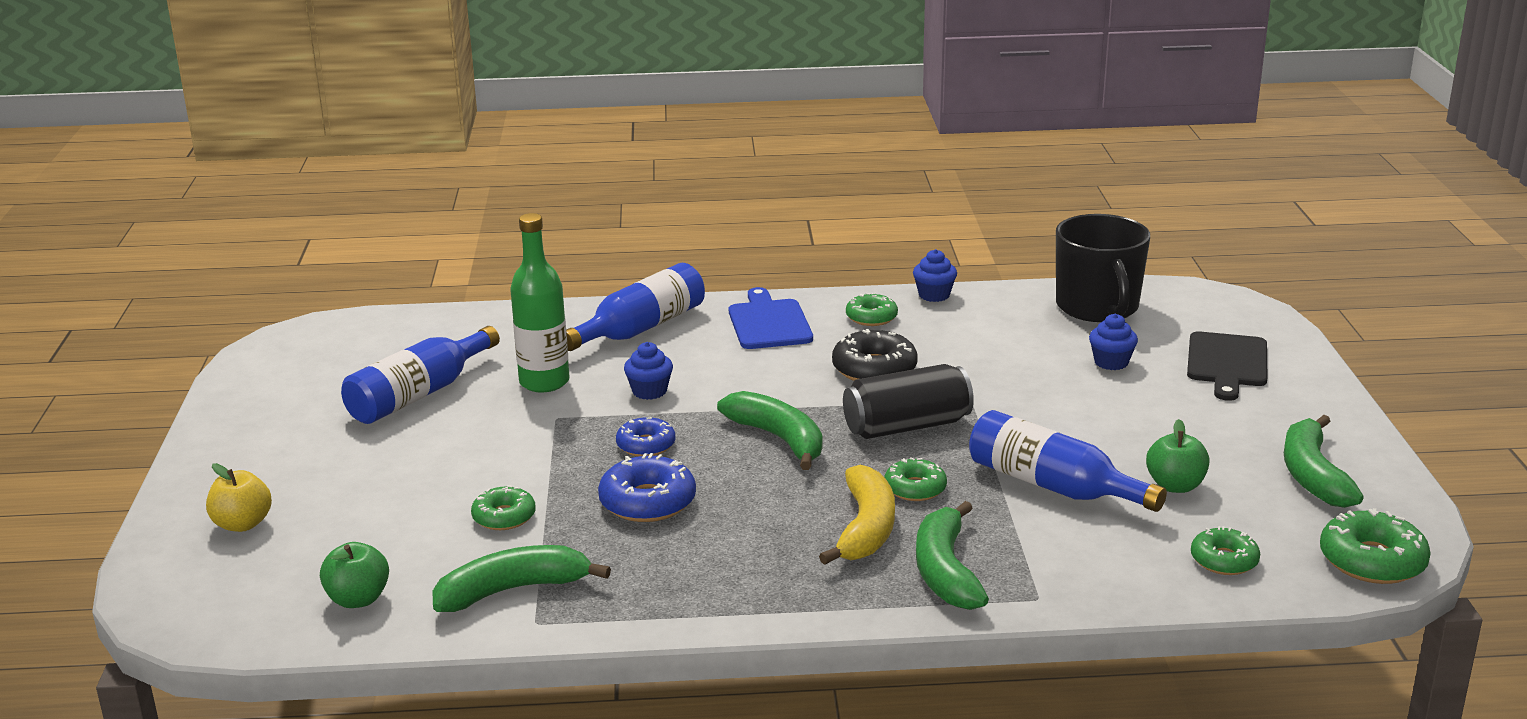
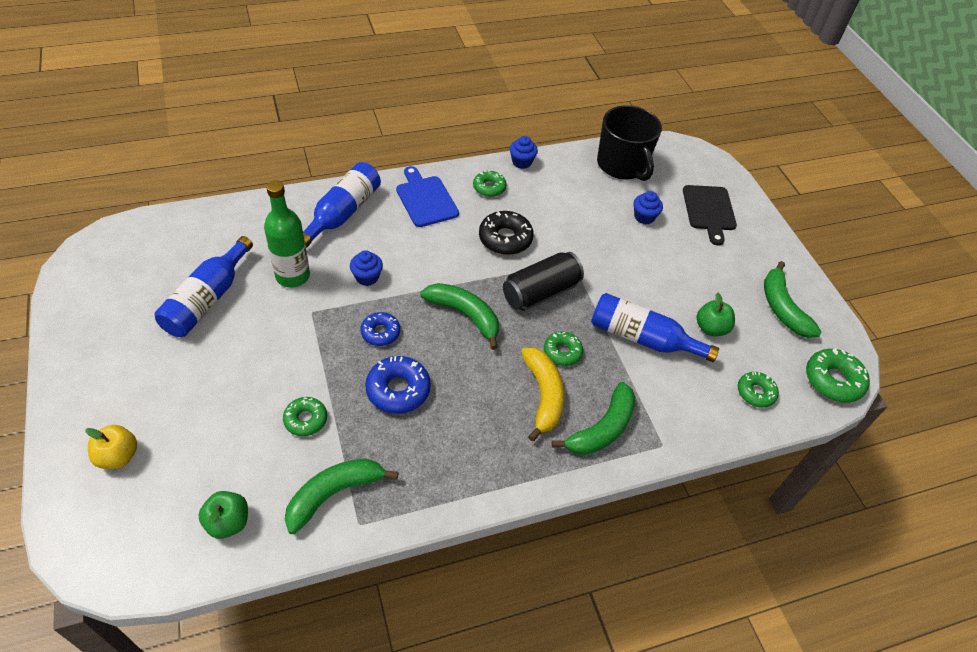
camera: 20 degrees left, 25 degrees up
green banana [916,501,989,610] -> green banana turned 120 degrees counterclockwise [552,382,636,455]

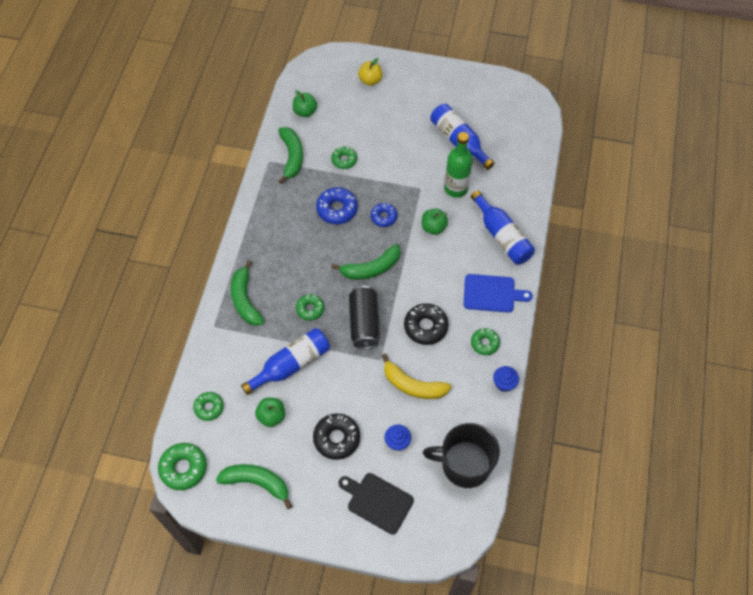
camera: 125 degrees right, 10 degrees up
blue cupcake [350,250,383,286] -> green apple [422,209,448,235]
yellow banana [521,348,564,442] -> yellow banana moved to [382,354,451,399]
none -> black donut [313,413,360,460]

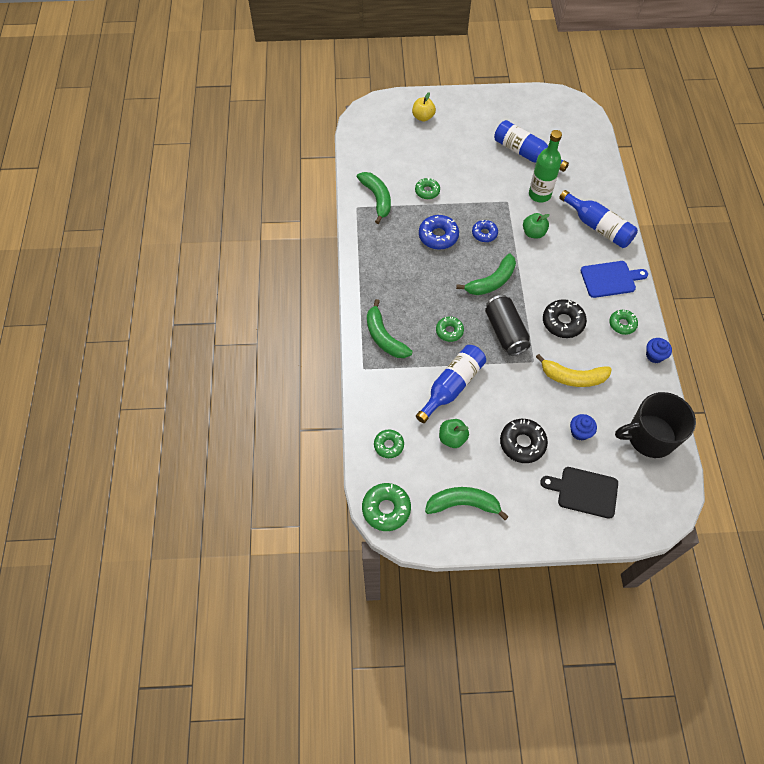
camera: 15 degrees left, 0 degrees up
green apple [293,90,317,117] -> none

